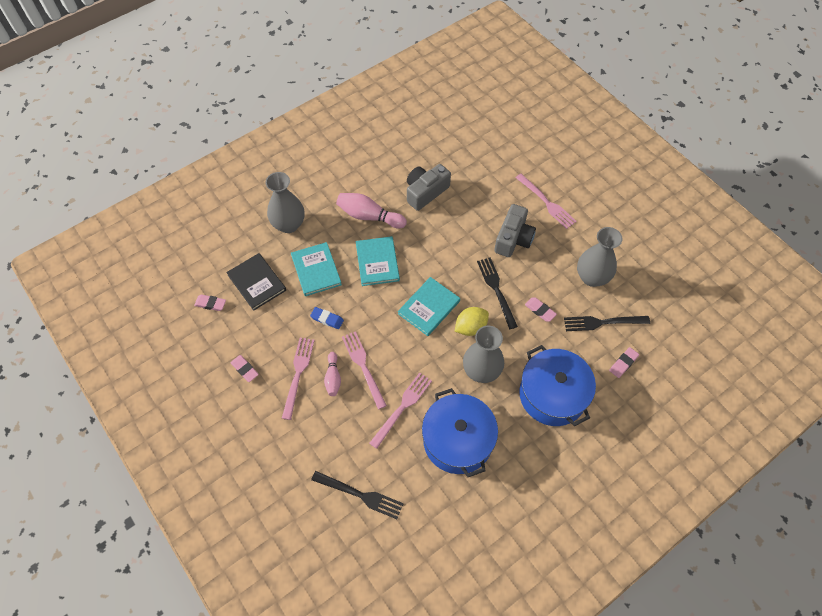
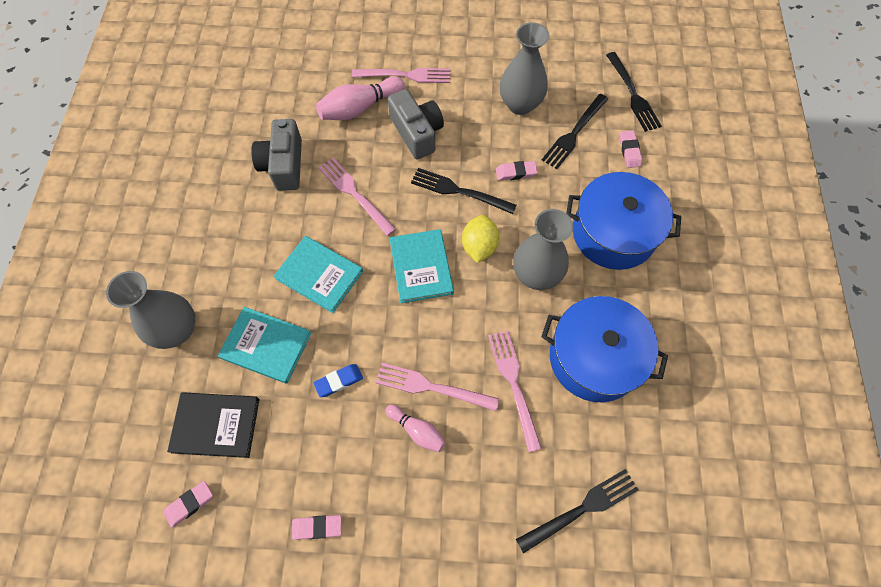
camera: 50 degrees left, 5 degrees up
pink fork [282,338,315,420] -> pink fork moved to [318,158,396,236]
pink bowling pin [336,193,407,228] -> pink bowling pin moved to [316,76,405,120]
none -> black fork [606,52,662,132]

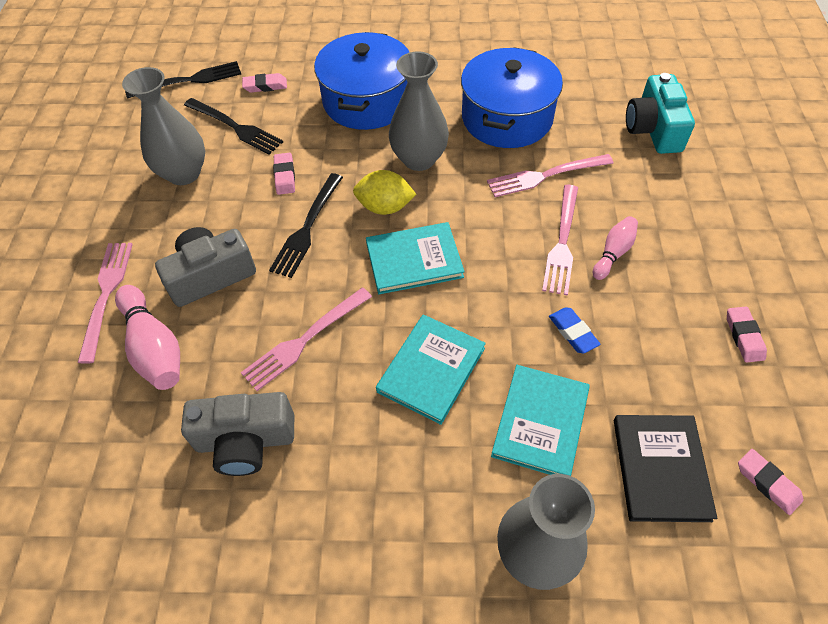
camera: 90 degrees left, 10 degrees down
black fork [516,469,638,553] -> turquoise camera [626,73,695,154]

